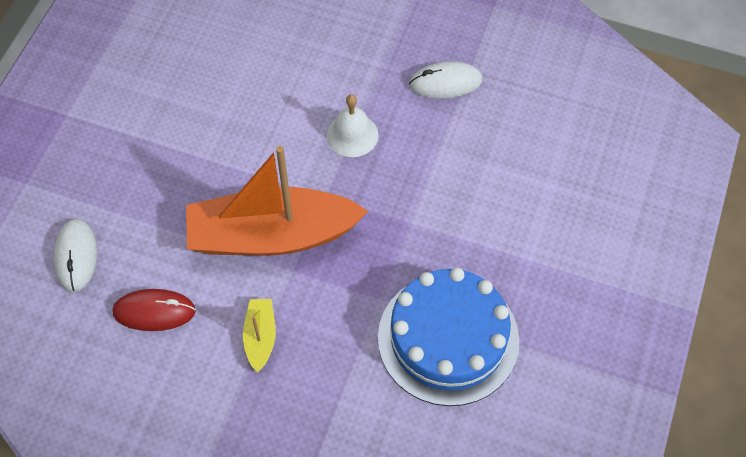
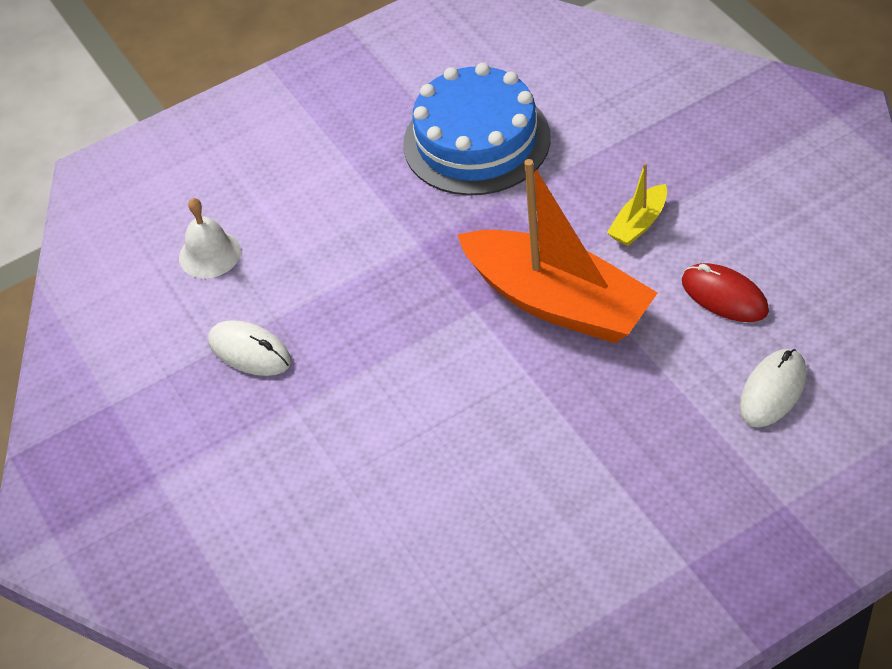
camera: 135 degrees left, 10 degrees down
white bell [327,94,379,157] -> white bell moved to [179,198,241,278]

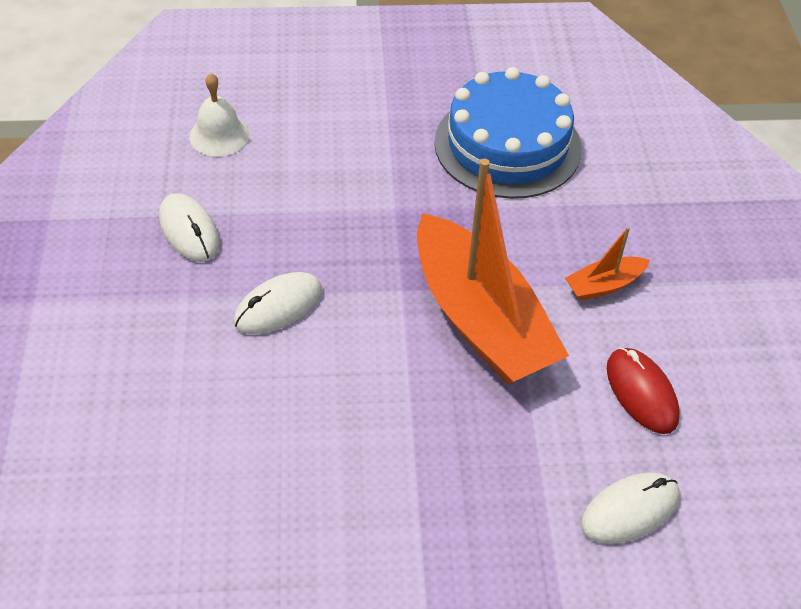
camera: 20 degrees right, 0 degrees up
yellow boat [607,163,667,246] -> orange boat [565,227,650,301]
none -> white mouse [234,272,322,334]

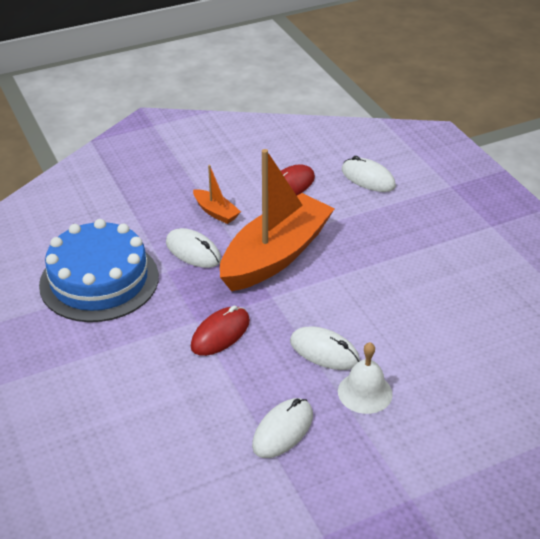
camera: 110 degrees left, 10 degrees down
white bell [189,73,250,156] -> white bell moved to [338,342,393,414]
none -> white mouse [166,228,221,268]
none -> red mouse [191,306,250,356]

